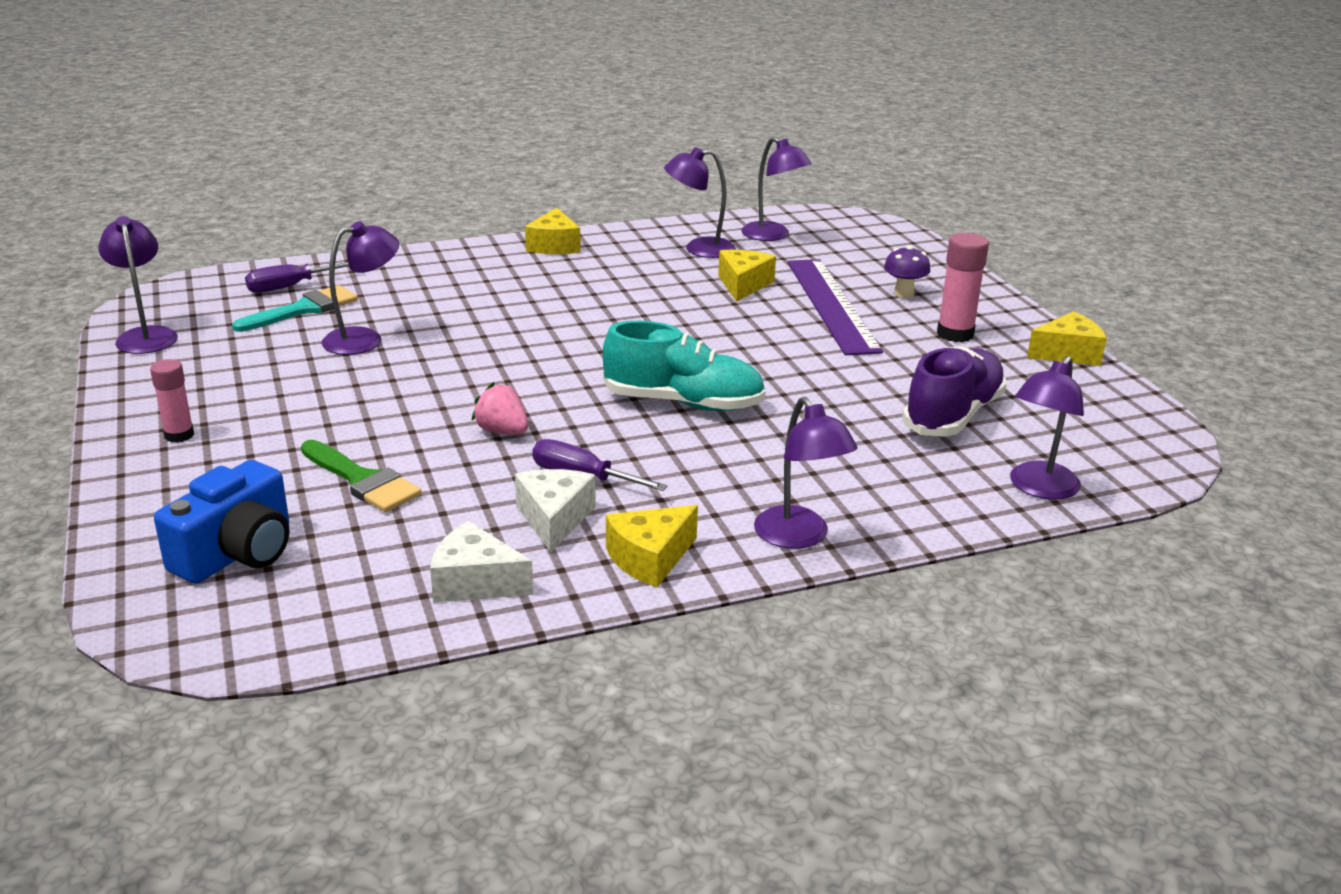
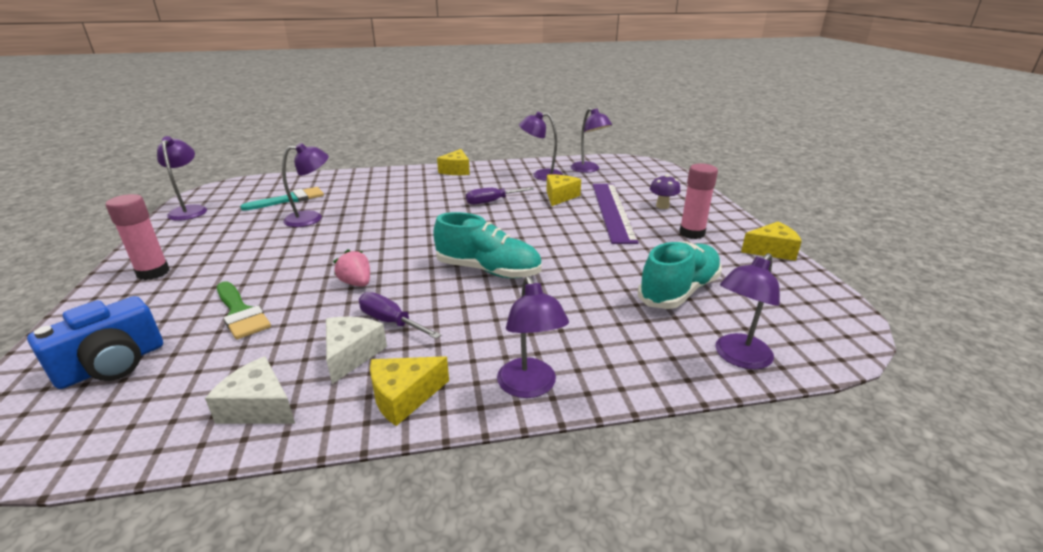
camera: 10 degrees right, 0 degrees up
pink glue stick [150,359,194,443] -> pink glue stick [106,194,170,280], size x1.53
purple screwdriver [245,262,349,293] -> purple screwdriver moved to [466,187,534,205]
purple shoe [902,347,1007,437] -> turquoise shoe [638,241,722,309]

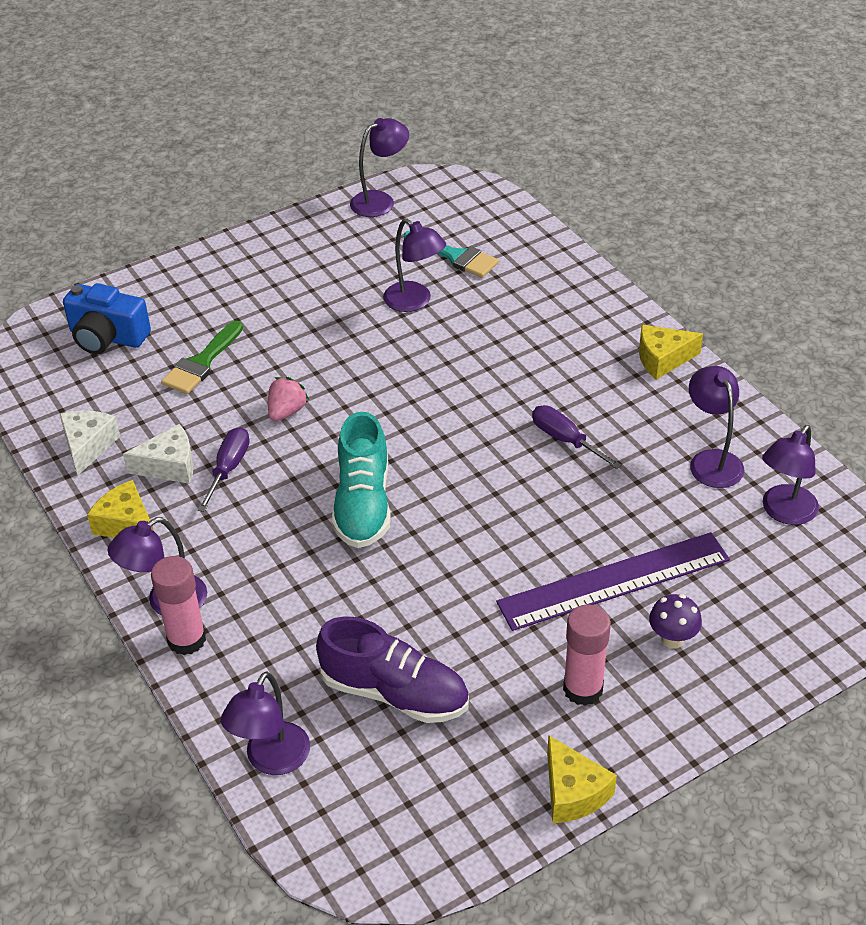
camera: 70 degrees right, 15 degrees up
pink glue stick [106,194,170,280] -> pink glue stick moved to [151,556,206,655]
yellow cheese [546,174,581,206] -> none
turquoise shoe [638,241,722,309] -> purple shoe [316,616,469,723]
purple lamp [715,253,780,369] -> purple lamp turned 90 degrees counterclockwise [221,671,310,775]

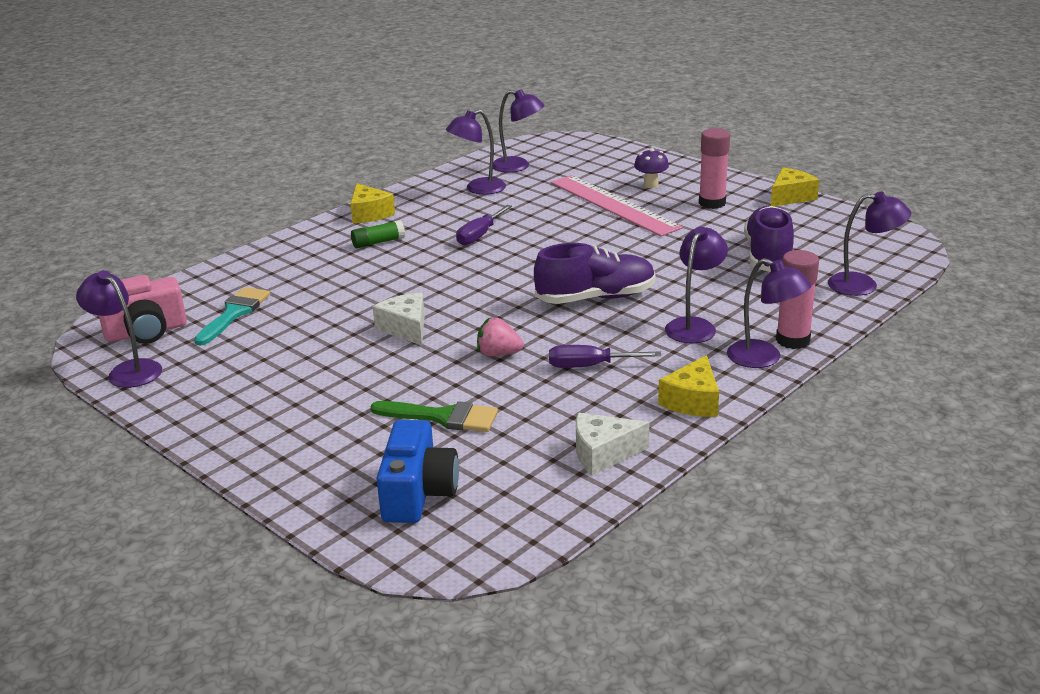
camera: 105 degrees left, 15 degrees down
white cheese [123,424,194,484] -> white cheese moved to [372,293,425,346]
turquoise shoe [332,412,391,548] -> purple shoe [534,243,656,304]
purple lamp [383,218,446,312] -> purple lamp moved to [665,226,728,343]
purple ruler [496,532,730,631] -> pink ruler [551,175,683,236]
none -> pink camera [99,275,187,344]
none -> green glue stick [351,220,405,248]

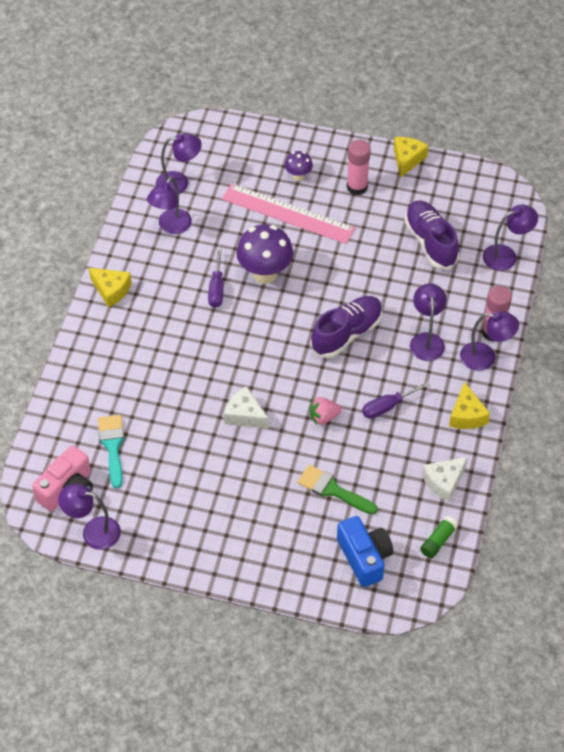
camera: 30 degrees left, 25 degrees up
green glue stick [351,220,405,248] -> green glue stick moved to [420,516,458,558]
green brush [370,401,498,432] -> green brush turned 135 degrees counterclockwise [297,465,378,515]
none -> purple mushroom [236,224,293,284]

